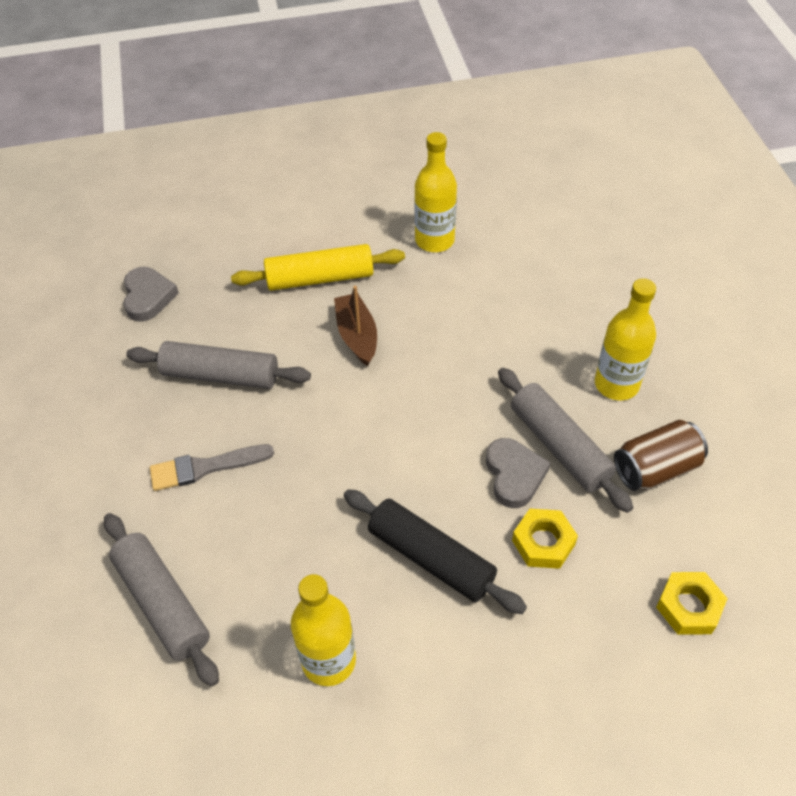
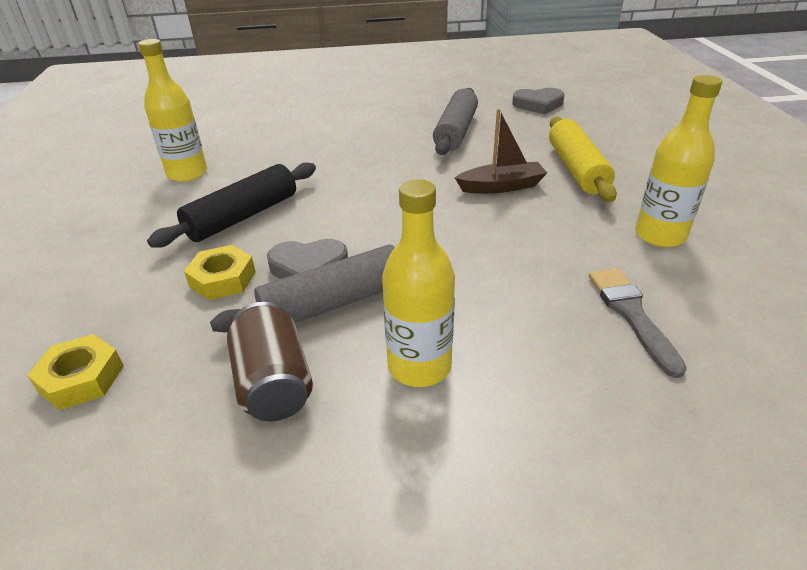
camera: 95 degrees right, 15 degrees down
grey rolling pin [104,513,219,686] -> none
grey brush [150,444,274,491] -> grey brush moved to [589,268,687,378]

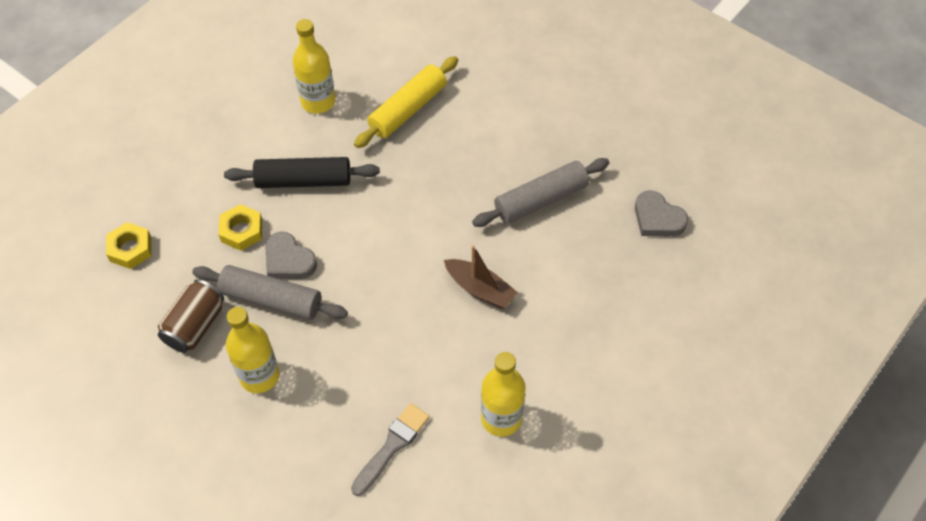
camera: 45 degrees right, 20 degrees up
yellow rolling pin [549,116,617,202] -> yellow rolling pin moved to [354,56,458,148]

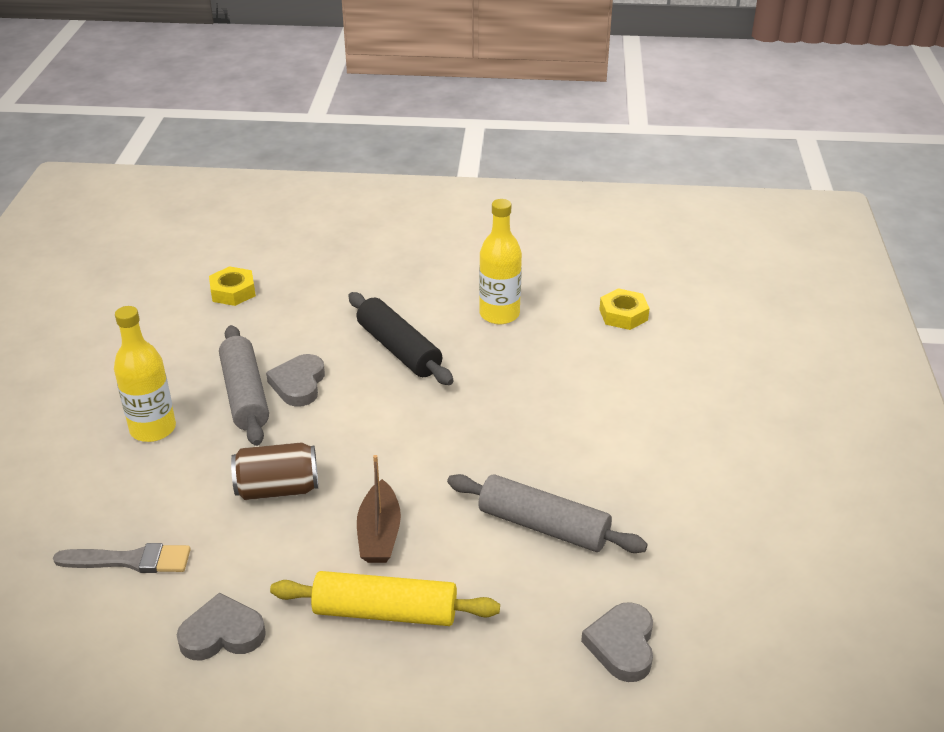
camera: 55 degrees right, 20 degrees down
brown can [158,279,224,353] -> brown can moved to [231,442,318,500]
yellow nut [218,204,262,251] -> yellow nut moved to [599,288,650,330]
yellow rolling pin [354,56,458,148] -> yellow rolling pin moved to [270,571,500,626]
yellow bottle [481,352,526,437] -> grey heart [177,592,266,660]

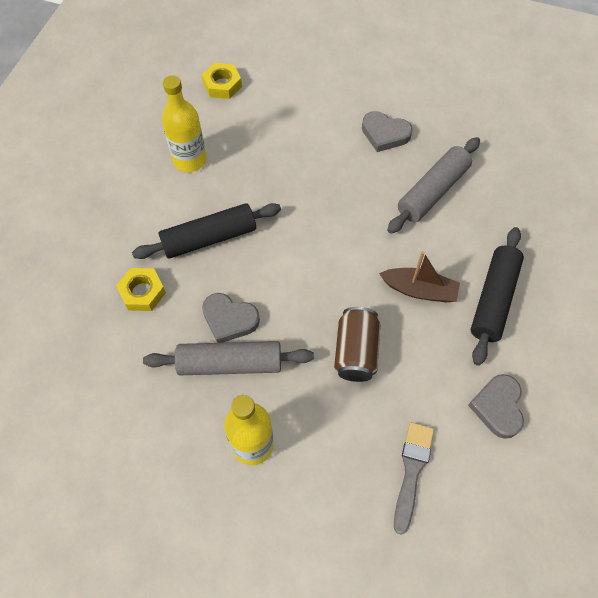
camera: 75 degrees left, 25 degrees up
yellow nut [209,266,256,306] -> yellow nut moved to [116,268,166,311]
yellow rolling pin [270,571,500,626] -> black rolling pin [471,227,524,366]
grey heart [581,602,653,682] -> grey heart moved to [362,111,413,152]

